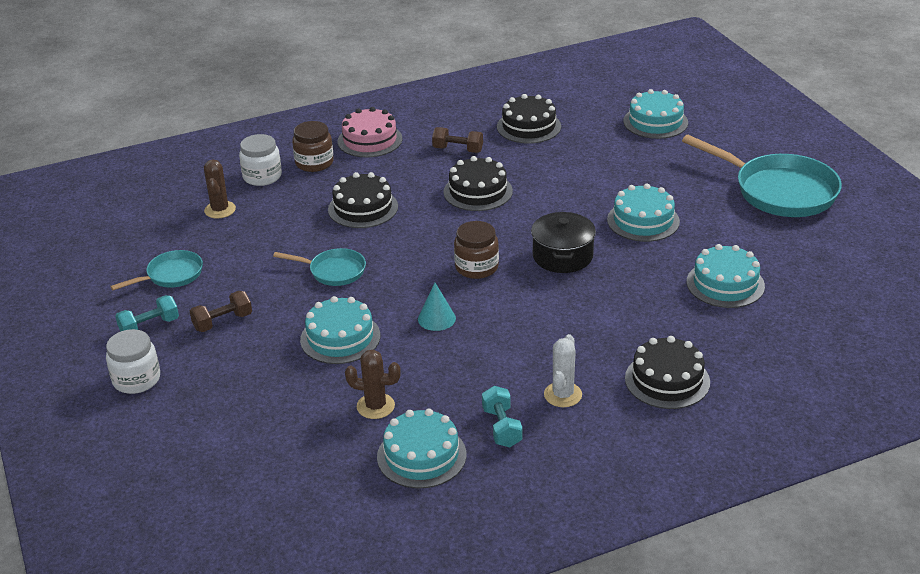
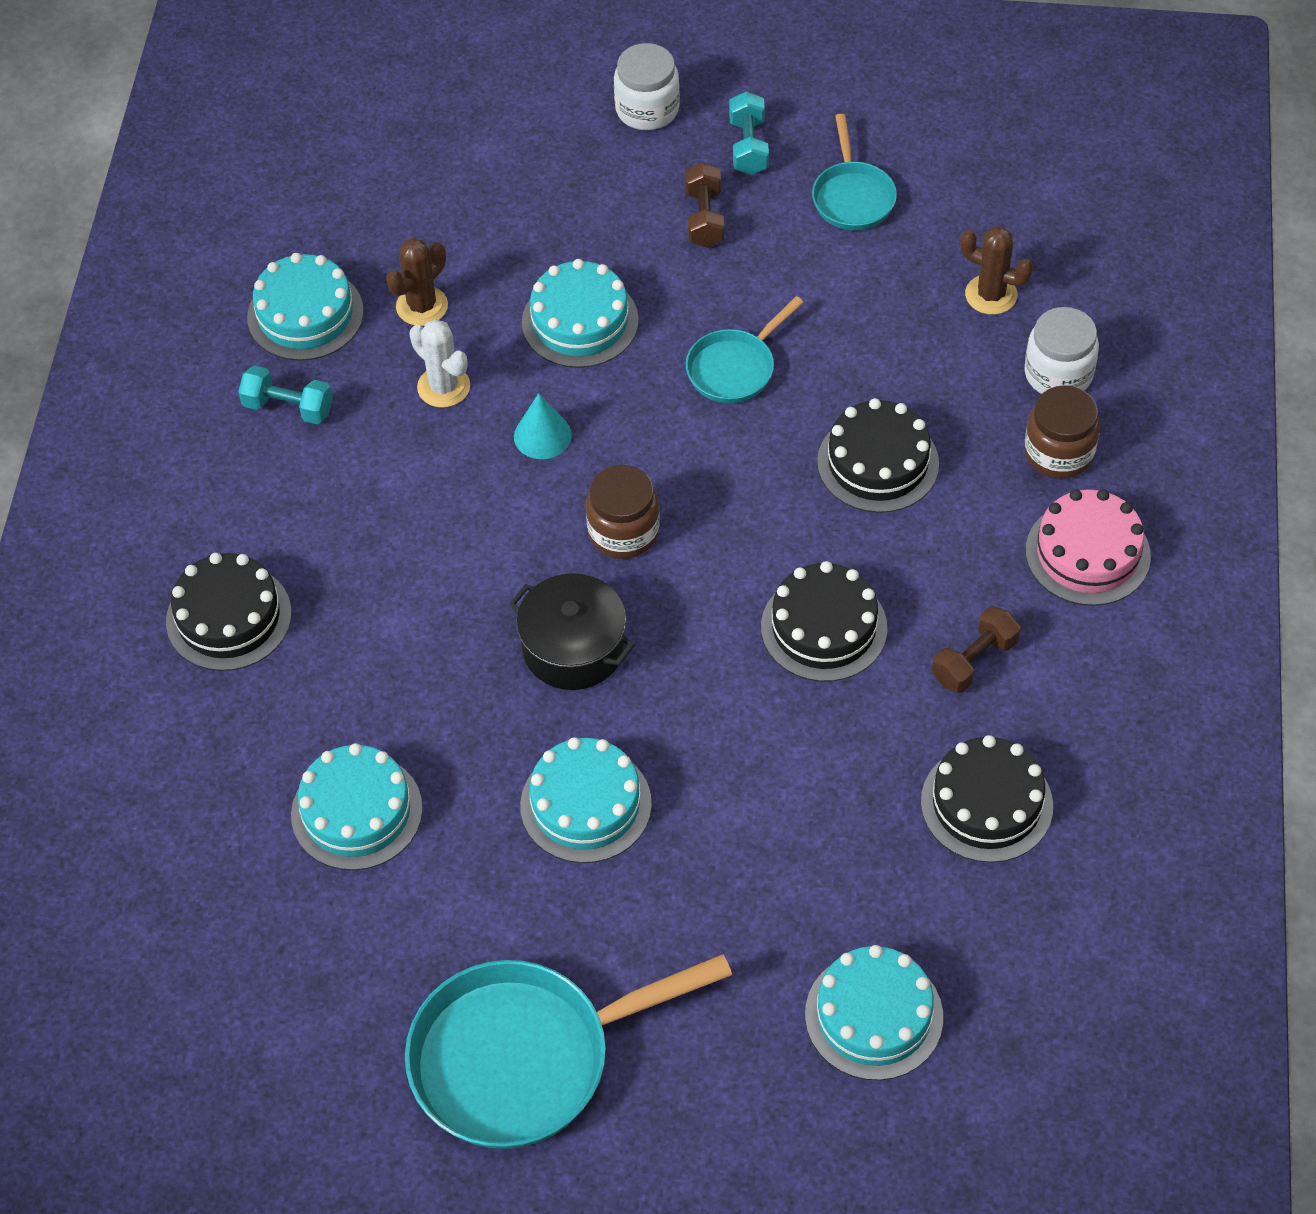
camera: 120 degrees right, 20 degrees up
white cactus [544,334,582,407] -> white cactus moved to [409,319,470,408]

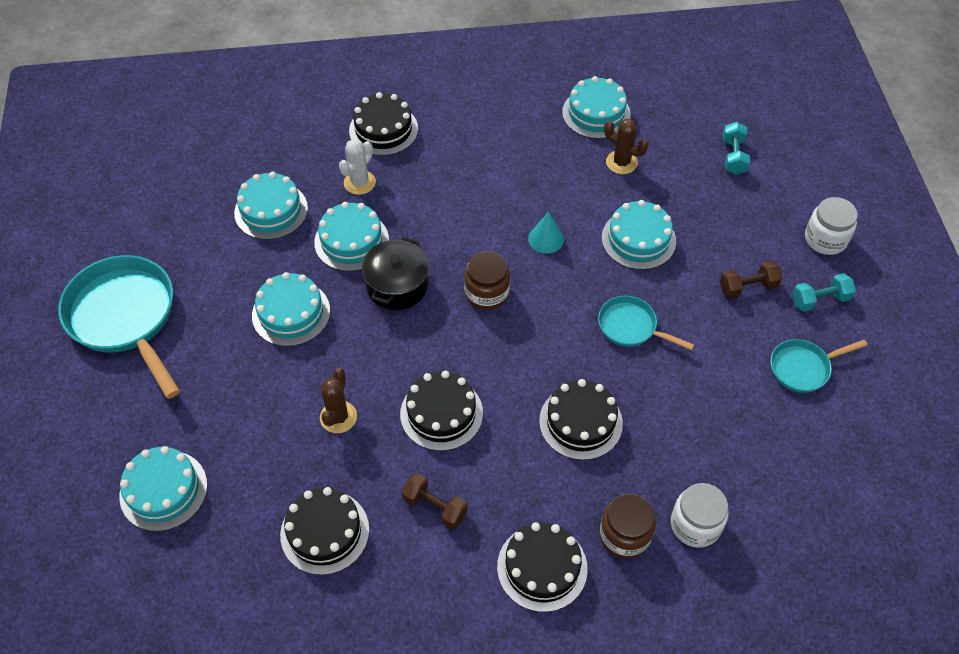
camera: 75 degrees right, 0 degrees up
turquoise dumbbell [238,366,333,424] -> turquoise dumbbell moved to [723,122,750,175]
white cactus [409,319,470,408] -> white cactus moved to [339,139,376,195]
brown cactus [960,226,1033,315] -> brown cactus moved to [320,368,357,433]
pink cake [1026,489,1151,606] -> black cake [497,522,588,612]
none -> turquoise cake [314,202,389,271]

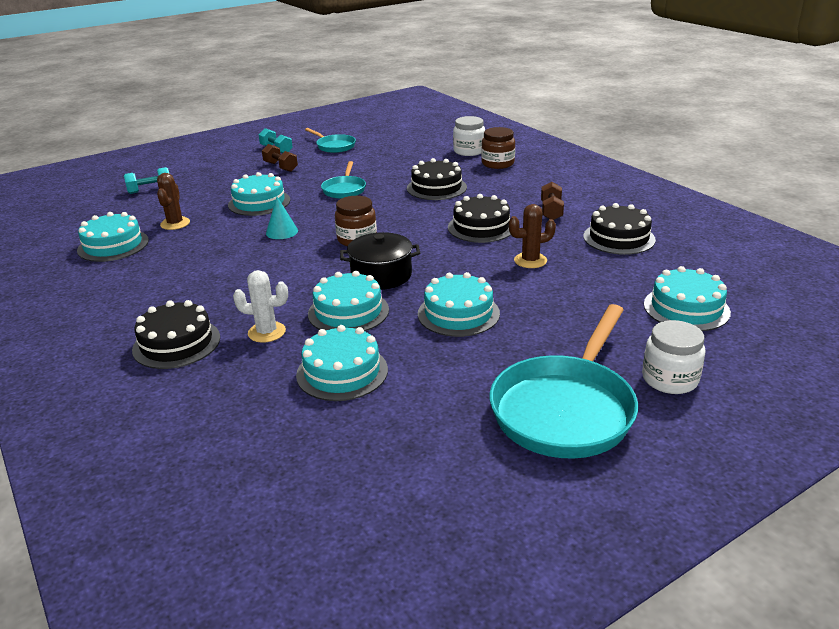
camera: 115 degrees left, 25 degrees down
black cake [497,522,588,612] -> none
white jar [805,197,858,255] -> white jar moved to [642,320,705,394]

